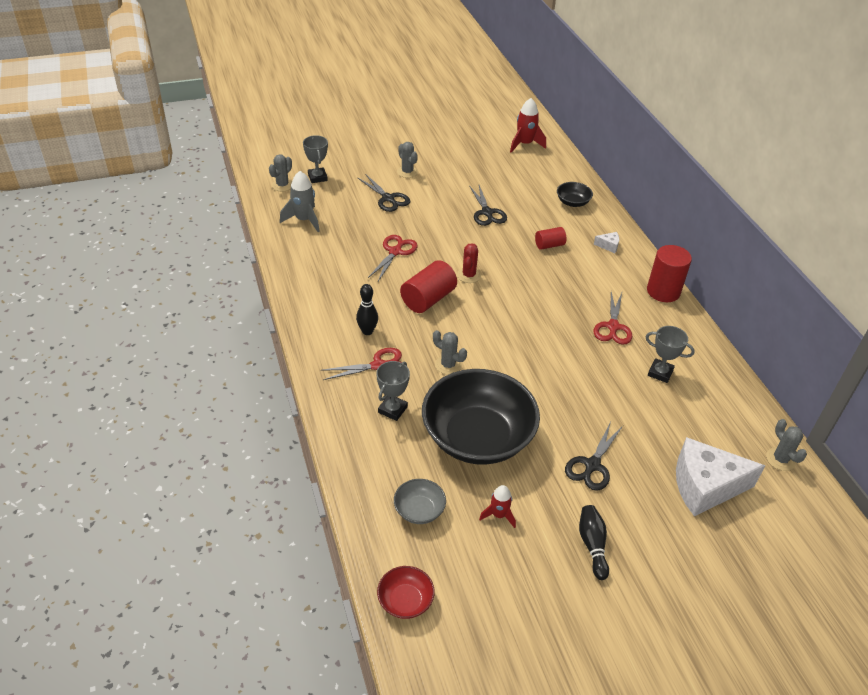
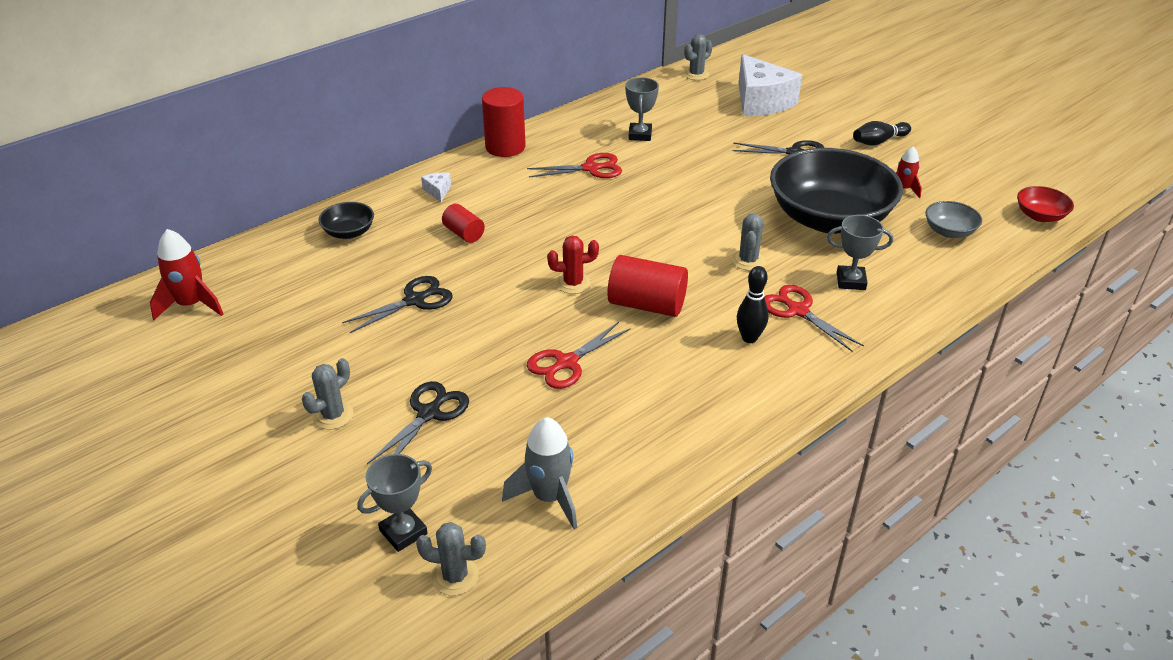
camera: 110 degrees left, 5 degrees down
red scissors [368,235,418,281] -> red scissors turned 45 degrees counterclockwise [527,322,631,389]

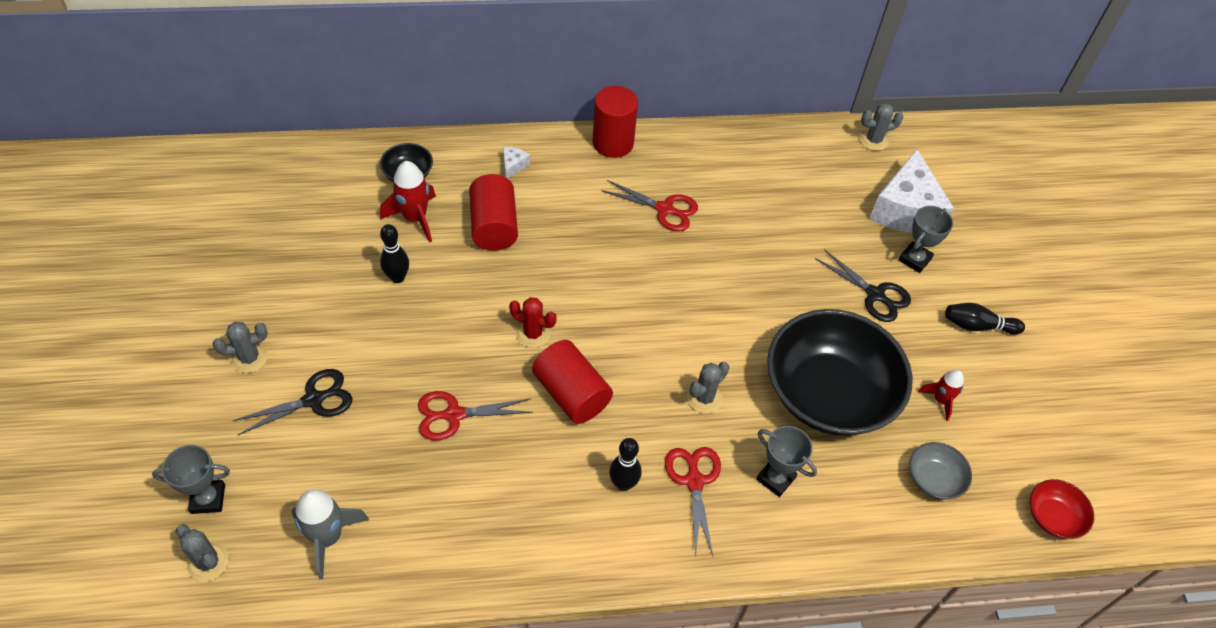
camera: 30 degrees right, 15 degrees up
red rocket [150,229,223,320] -> red rocket moved to [380,161,436,242]
black scissors [342,276,453,333] -> black bowling pin [380,224,409,283]
red cylinder [442,204,485,243] -> red cylinder [469,174,518,251], size x1.71
grey trophy [625,77,659,141] -> grey trophy moved to [899,206,953,273]

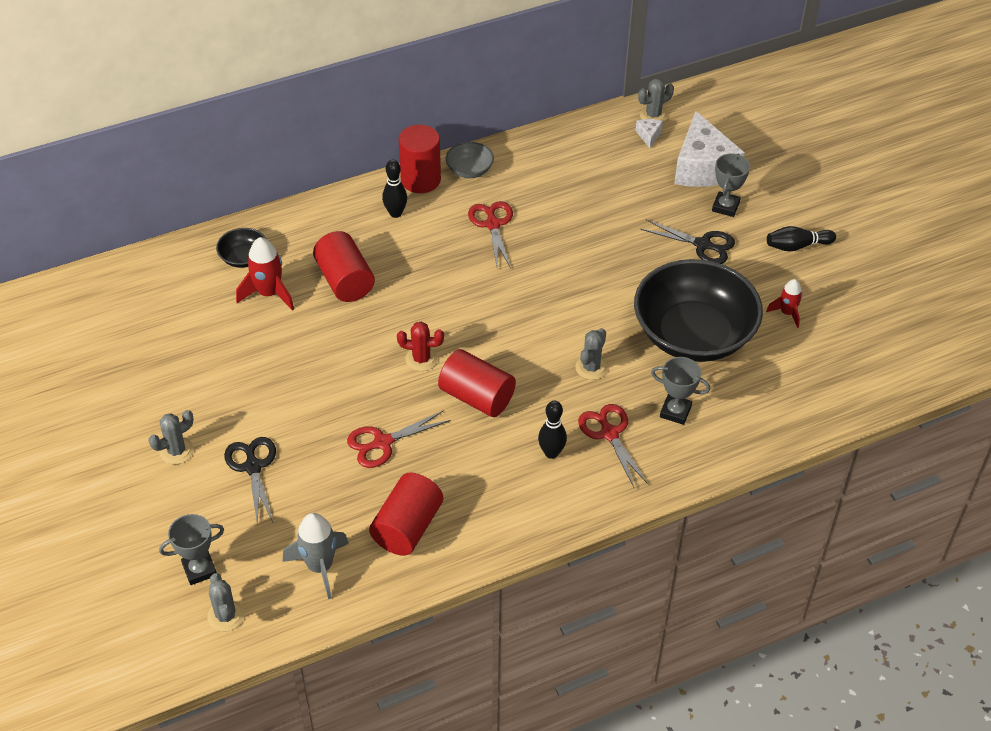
camera: 15 degrees left, 5 degrees down
grey cactus [176,524,229,582] -> grey cactus turned 45 degrees clockwise [207,573,244,632]
black scissors [233,369,352,435] -> black scissors turned 60 degrees counterclockwise [224,437,276,525]
black bowling pin [380,224,409,283] -> black bowling pin moved to [382,160,407,218]
white cheese [503,147,530,179] -> white cheese moved to [636,119,663,148]
red scissors [601,180,698,232] -> red scissors turned 105 degrees counterclockwise [468,201,513,268]
grey bowl [909,442,972,499] -> grey bowl moved to [445,142,494,178]
red bowl [1030,479,1094,539] -> none
none -> red cylinder [369,473,443,556]

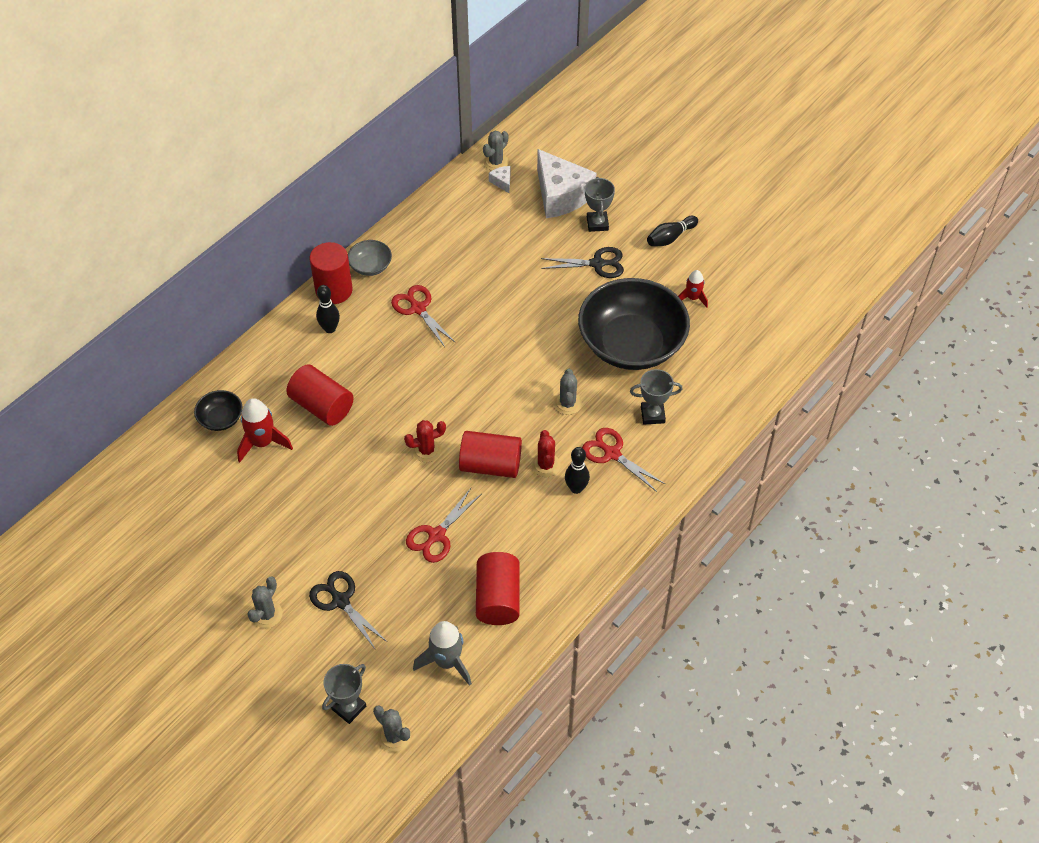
camera: 25 degrees left, 5 degrees up
none -> red cactus [531,430,561,477]

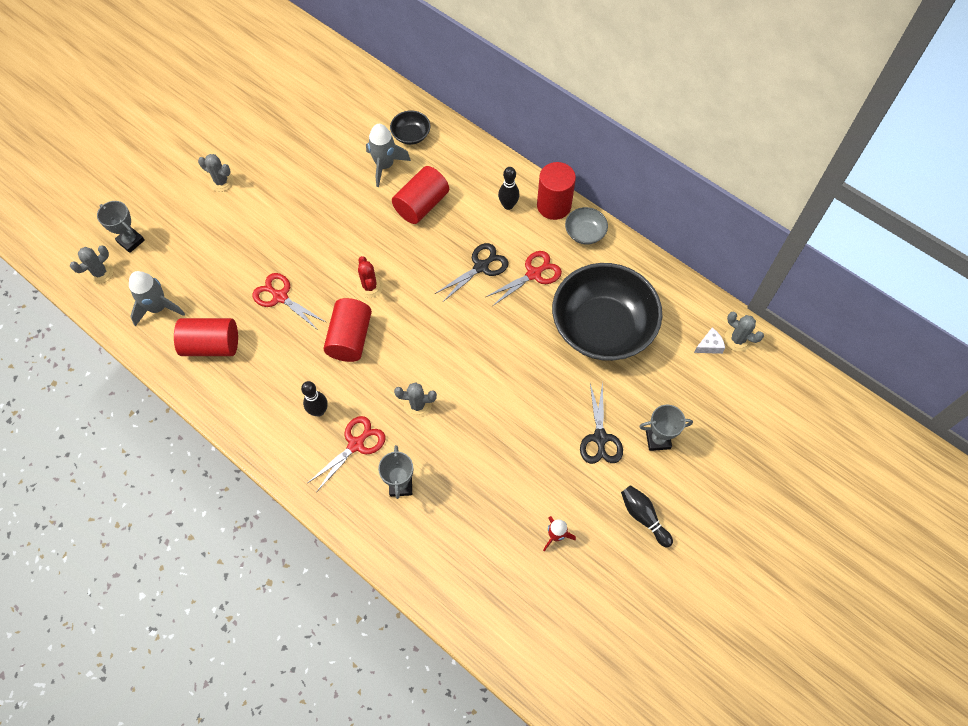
camera: 90 degrees right, 10 degrees up
red rocket [237,398,293,462] -> grey rocket [366,124,411,187]
black scissors [309,571,387,650] -> black scissors moved to [435,243,509,302]
red cactus [531,430,561,477] -> none
white cheese [537,149,596,218] -> none
black bowl [578,278,690,370] -> black bowl moved to [552,263,662,361]

